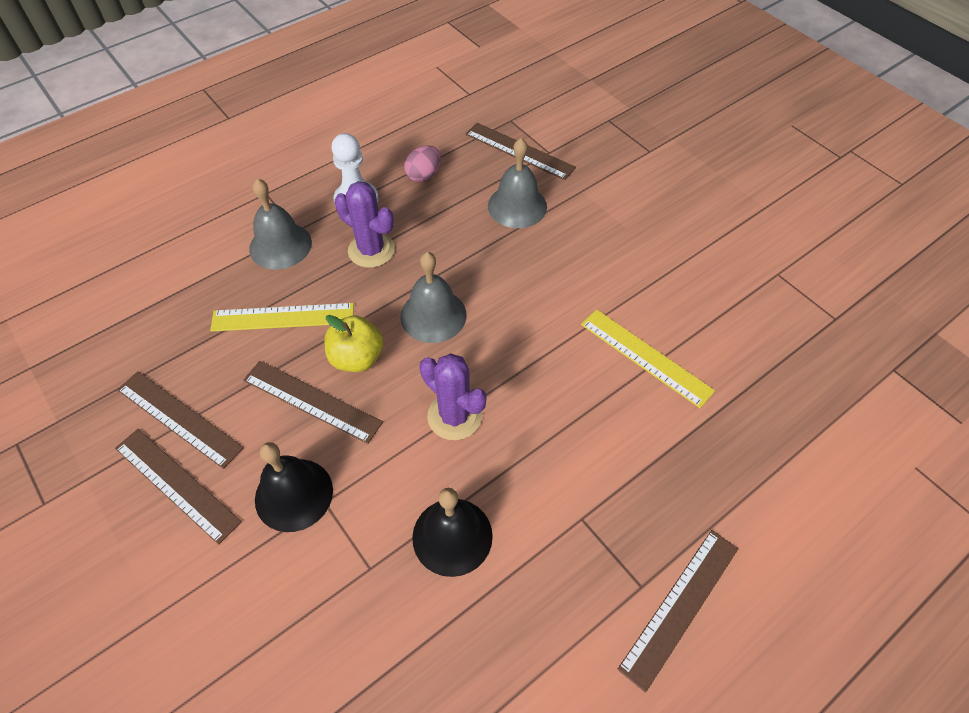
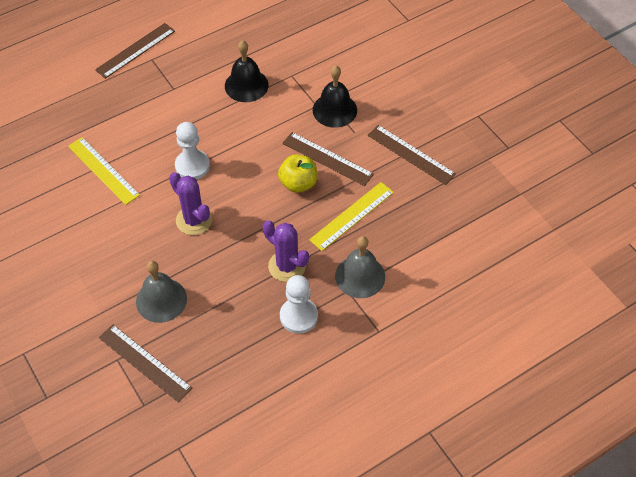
camera: 175 degrees left, 0 degrees up
brown ruler [115,429,242,544] -> none
yellow ruler [210,303,354,332] -> yellow ruler turned 45 degrees counterclockwise [309,182,394,251]
grey bell [400,252,467,343] -> none
pink egg [404,146,441,182] -> none
purple cactus [419,353,487,440] -> purple cactus moved to [169,172,212,235]
none -> white pawn [175,122,210,180]

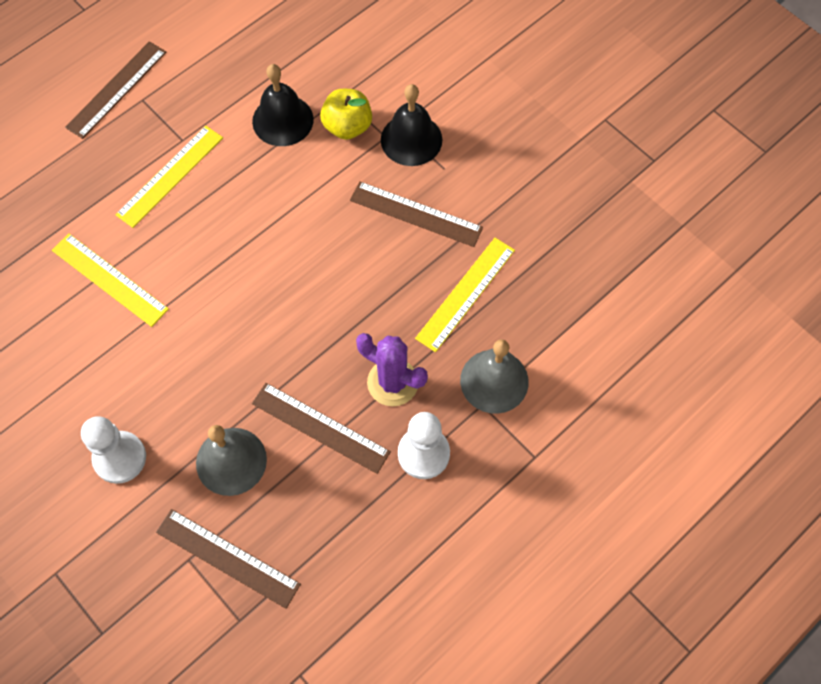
camera: 10 degrees left, 10 degrees up
purple cactus [169,172,212,235] -> none
white pawn [175,122,210,180] -> white pawn moved to [81,416,146,484]
yellow apple [278,154,317,193] -> yellow apple moved to [320,89,372,140]
brown ruler [368,125,456,185] -> brown ruler moved to [252,383,391,474]
none -> yellow ruler [115,126,223,228]

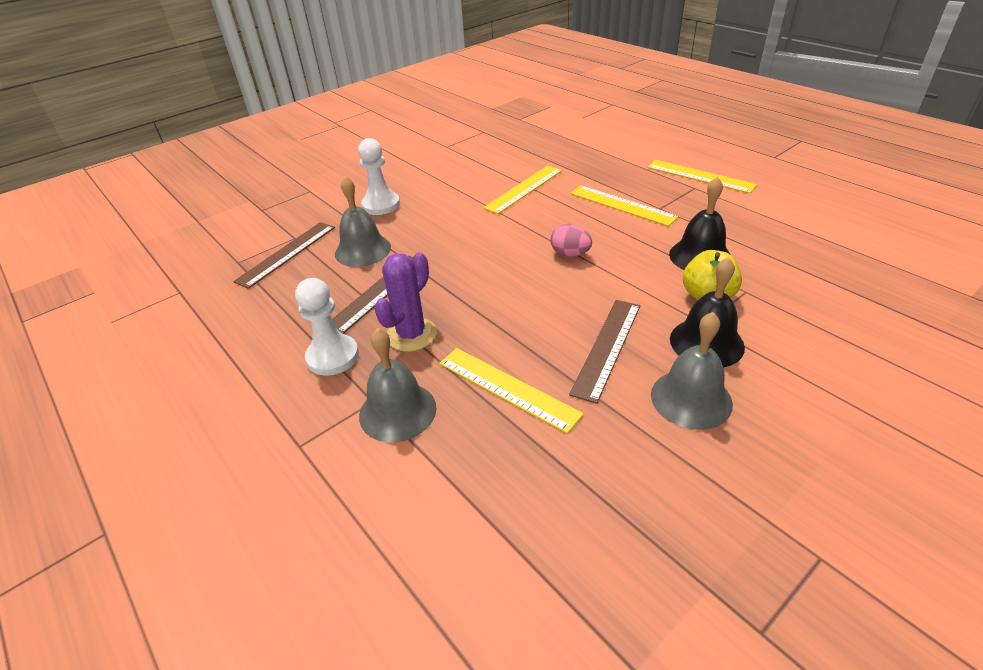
camera: 95 degrees right, 25 degrees down
brown ruler [65,41,166,139] -> yellow ruler [648,160,757,194]
none -> pink egg [550,224,592,257]
none -> grey bell [651,312,733,430]

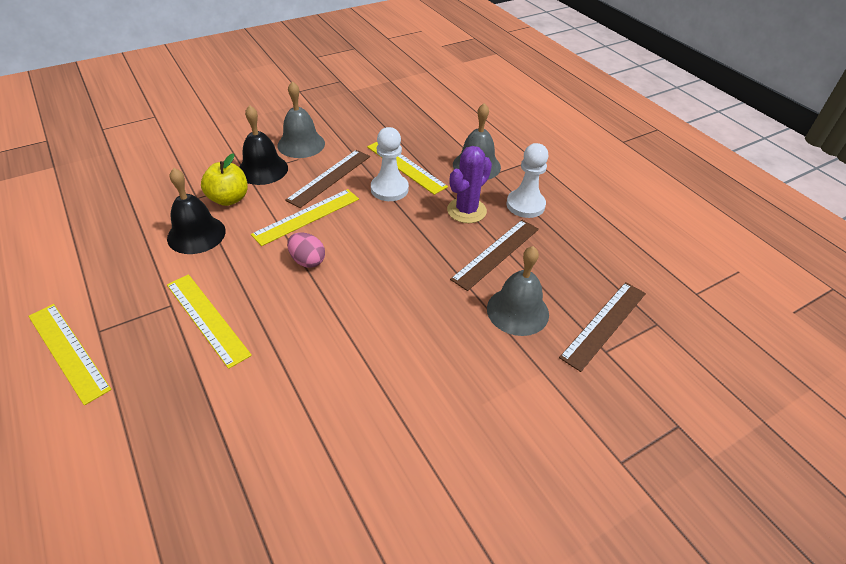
camera: 175 degrees left, 5 degrees up
white pawn [358,138,400,215] -> white pawn moved to [371,127,409,201]
yellow ruler [483,166,562,214] -> yellow ruler moved to [251,189,359,246]

